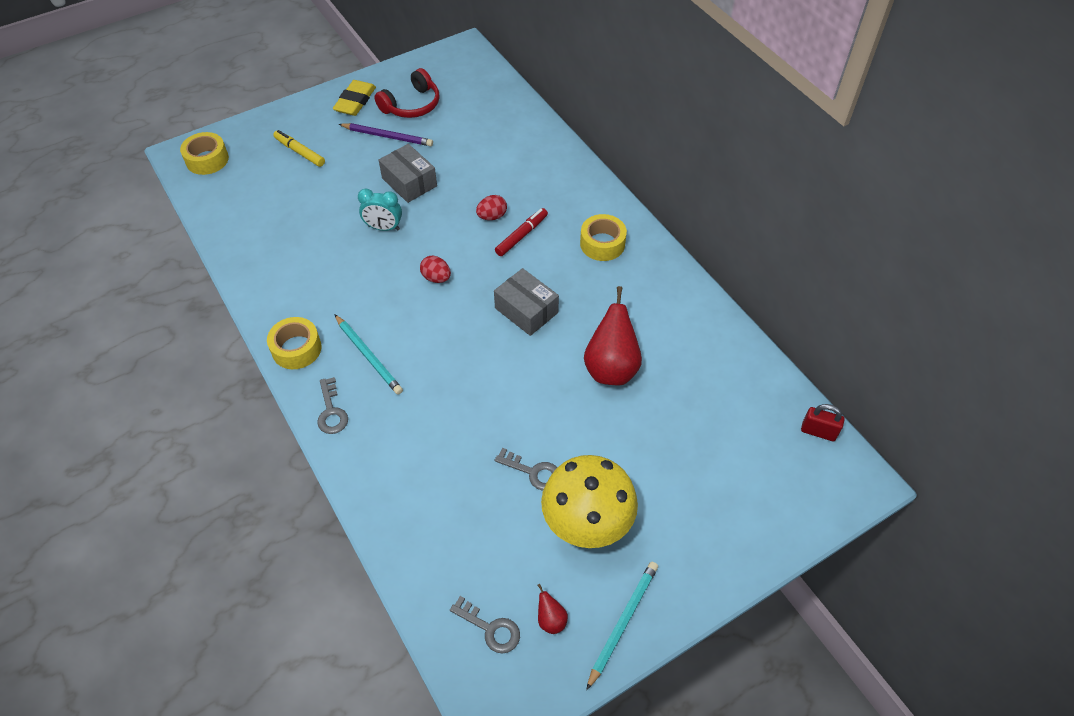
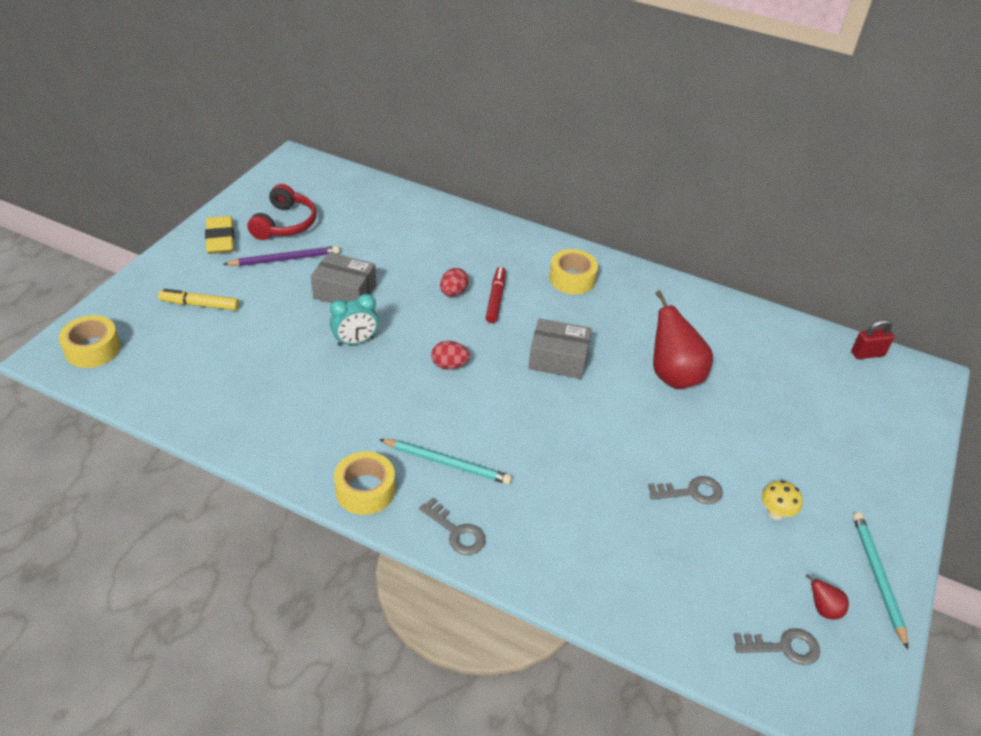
camera: 35 degrees left, 10 degrees down
yellow mushroom [541,455,638,548] -> yellow mushroom [762,480,803,520], size x0.41

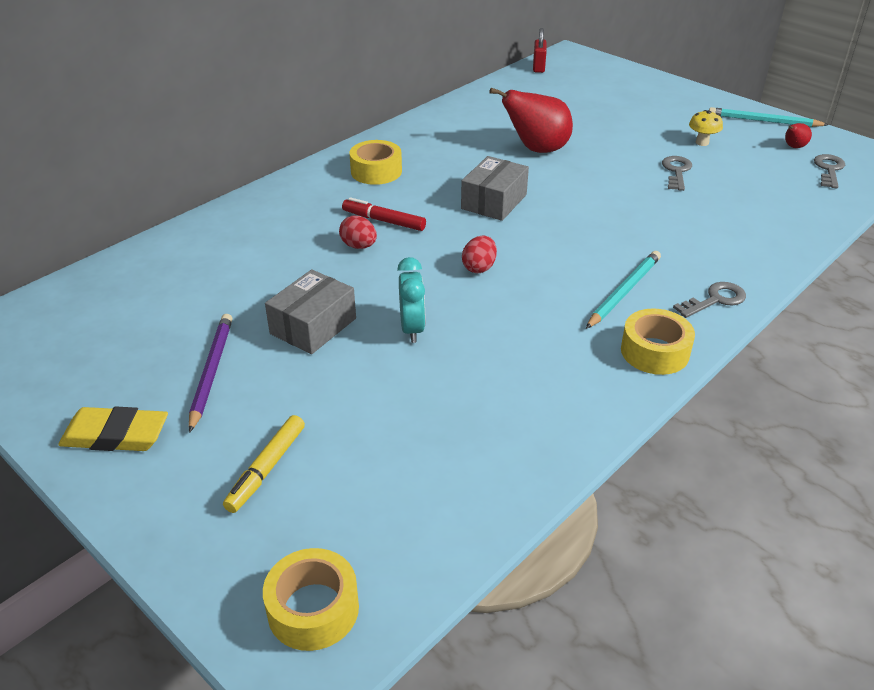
camera: 70 degrees left, 5 degrees down
red headphones [248,184,317,240] -> none

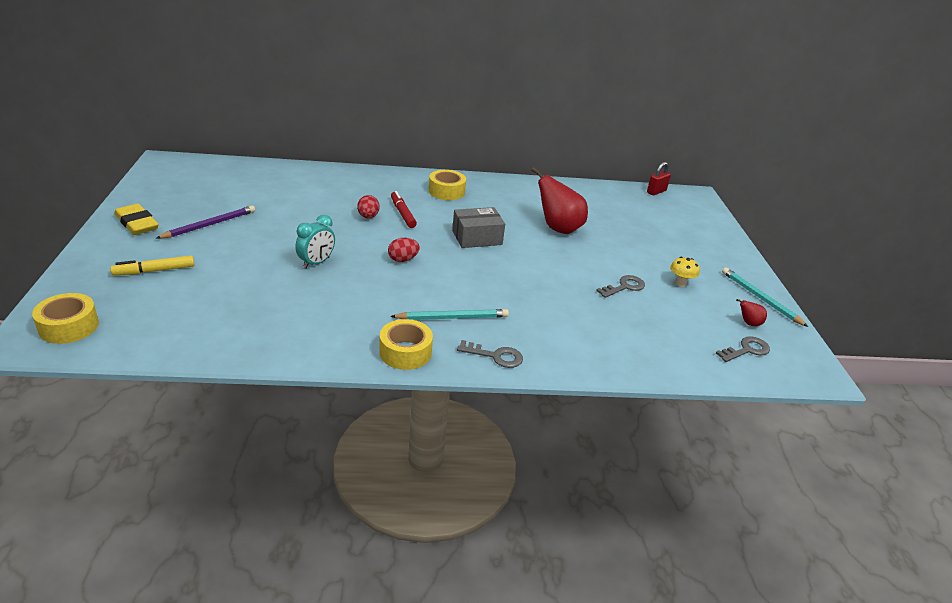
camera: 40 degrees right, 5 degrees down
grey box [265,269,356,354] -> none

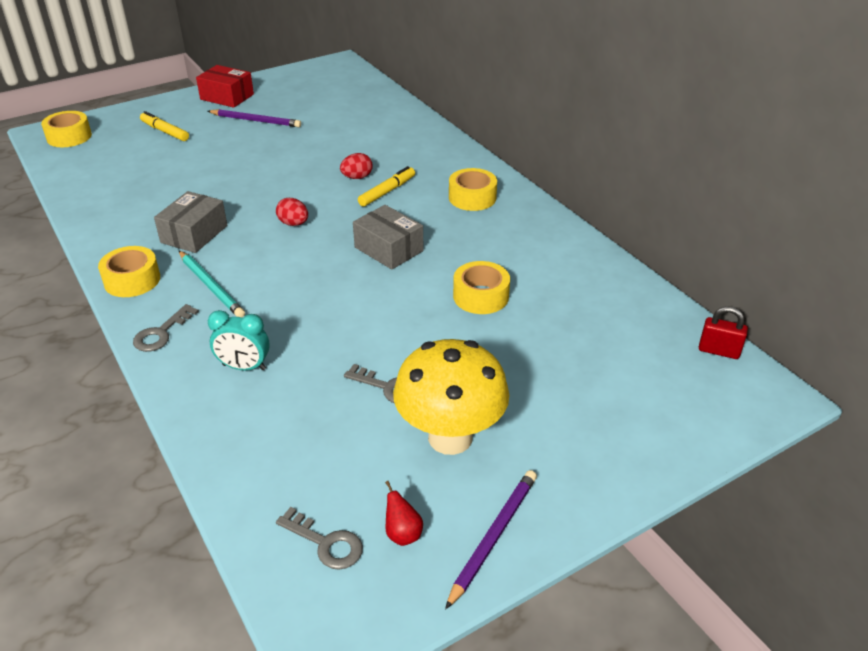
camera: 65 degrees right, 5 degrees up
yellow eraser [115,203,159,235] -> red box [196,65,254,108]
turquoise clock [295,215,335,269] -> turquoise clock moved to [208,310,270,370]
red marker [391,191,417,228] -> yellow marker [358,166,415,207]
grey key [457,340,523,368] -> grey key turned 45 degrees clockwise [133,304,199,352]
red pear [531,167,588,234] -> yellow tape [453,261,510,314]
yellow mushroom [670,257,700,287] -> yellow mushroom [393,339,509,455], size x2.45
turquoise pencil [722,267,808,327] -> purple pencil [445,470,537,609]
none -> grey box [154,191,227,253]

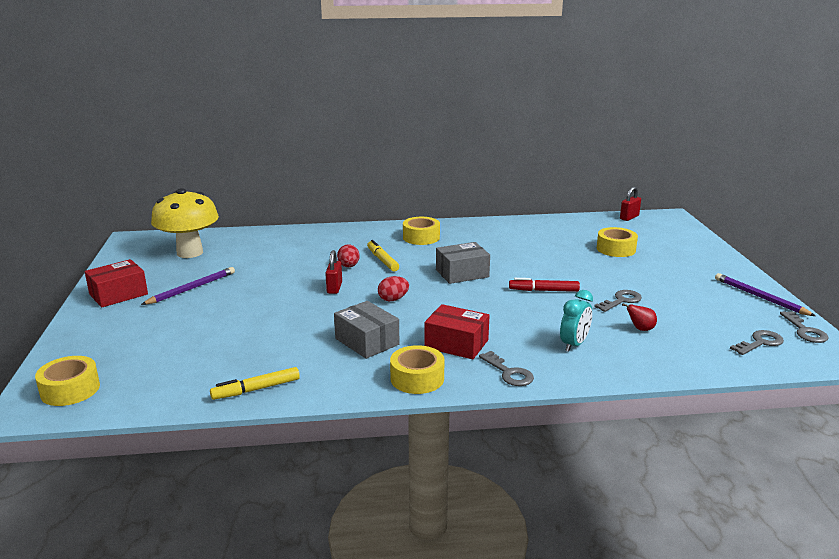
camera: 65 degrees left, 15 degrees down
yellow marker [140,111,189,141] -> yellow marker moved to [210,367,300,400]
turquoise pencil [179,251,245,317] -> red box [424,304,490,359]
red pear [385,481,423,546] -> red pear moved to [622,304,657,331]
yellow mushroom [393,339,509,455] -> yellow mushroom moved to [151,188,219,258]
yellow tape [453,261,510,314] -> yellow tape moved to [597,227,638,257]
none -> red padlock [325,250,342,294]
none -> red marker [509,278,580,292]
none -> grey key [780,311,828,343]

